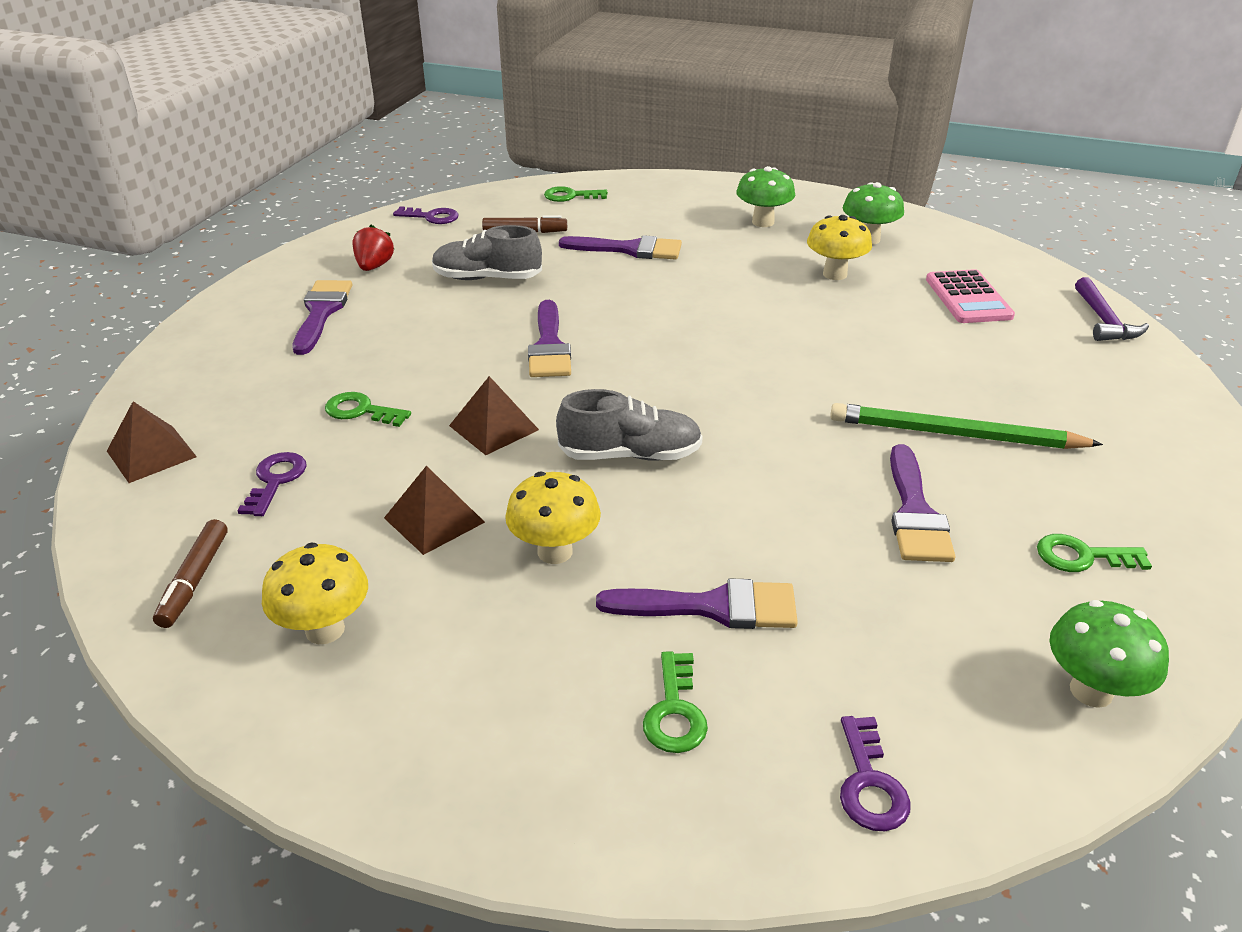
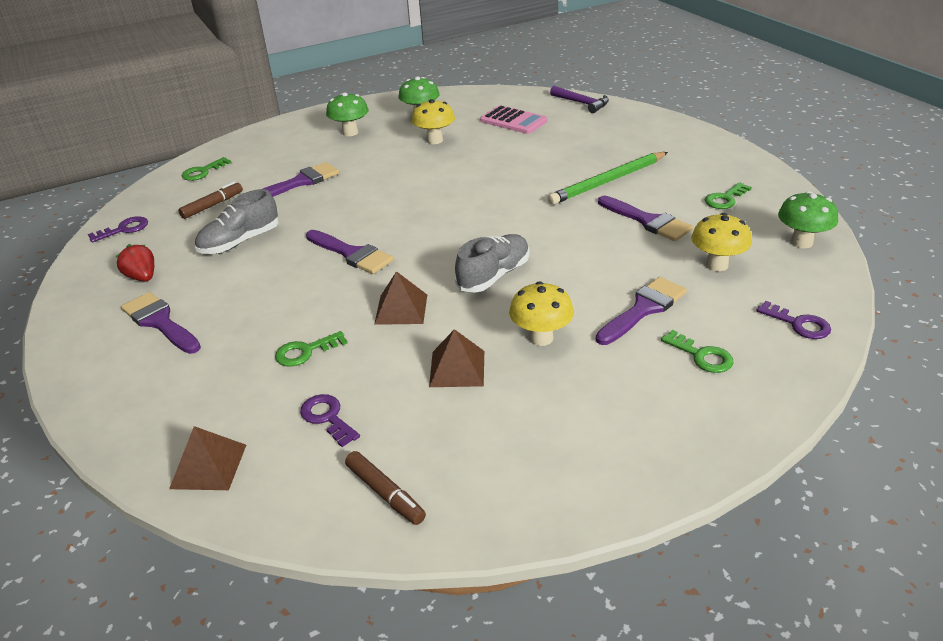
camera: 45 degrees left, 0 degrees up
yellow mushroom [262,543,368,644] -> yellow mushroom moved to [691,213,752,272]

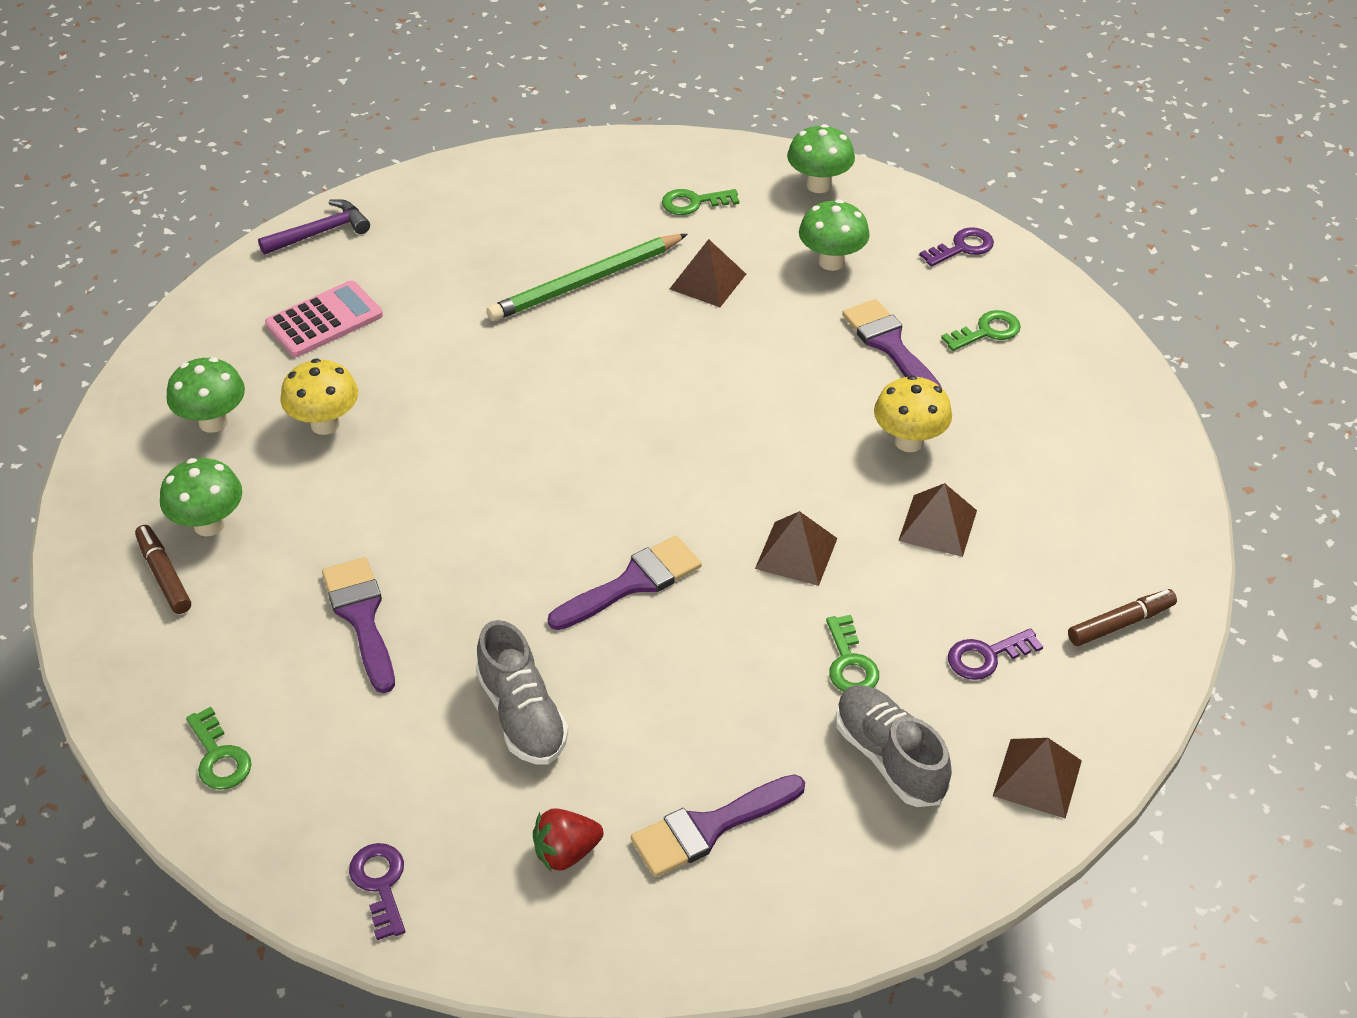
camera: 75 degrees left, 10 degrees up
brown marker [178,182,243,219] -> brown marker moved to [135,525,191,614]
grey shoe [455,234,529,293] -> grey shoe moved to [836,685,952,807]
green pencil [548,152,668,205] -> green pencil turned 75 degrees clockwise [487,234,688,321]
purple brush [598,196,693,241] -> brown pyramid [670,239,746,307]
yellow mushroom [691,213,752,272] -> green mushroom [799,200,870,271]
green key [705,182,752,209] -> green key turned 105 degrees clockwise [662,189,739,215]

